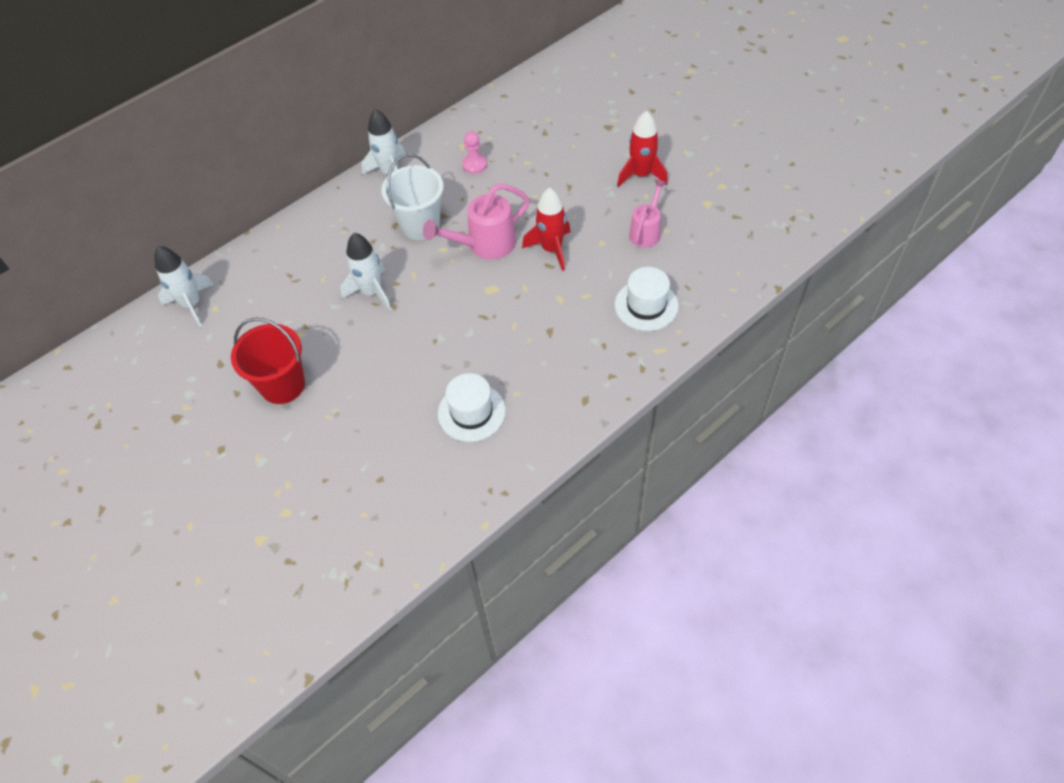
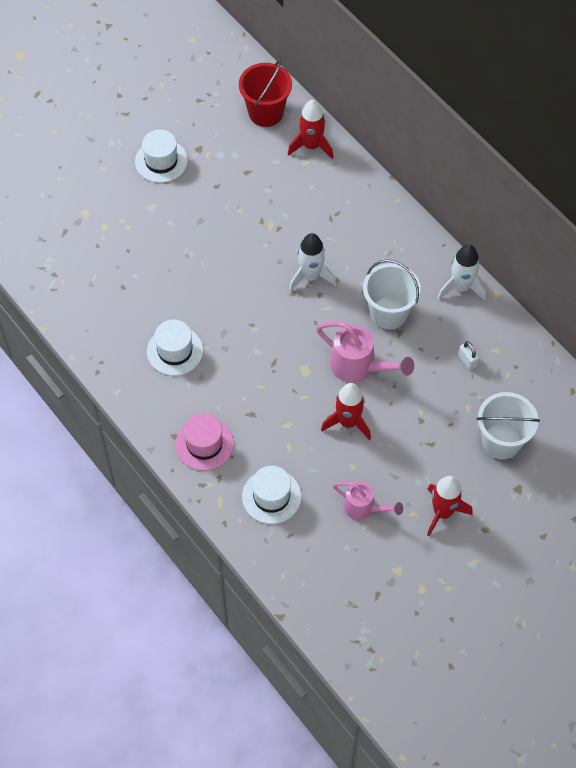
camera: 90 degrees right, 5 degrees up
white rocket [154,246,214,326] -> red rocket [288,100,333,159]
red bucket [231,317,305,404] -> red bucket moved to [239,60,292,127]
pink watering can [423,184,530,259] -> pink watering can turned 150 degrees clockwise [316,321,414,382]
pink pawn [462,131,487,174] -> white padlock [458,341,479,370]
none -> white hat [135,130,188,183]
none -> pink hat [175,413,234,471]
none -> white bucket [477,392,540,460]

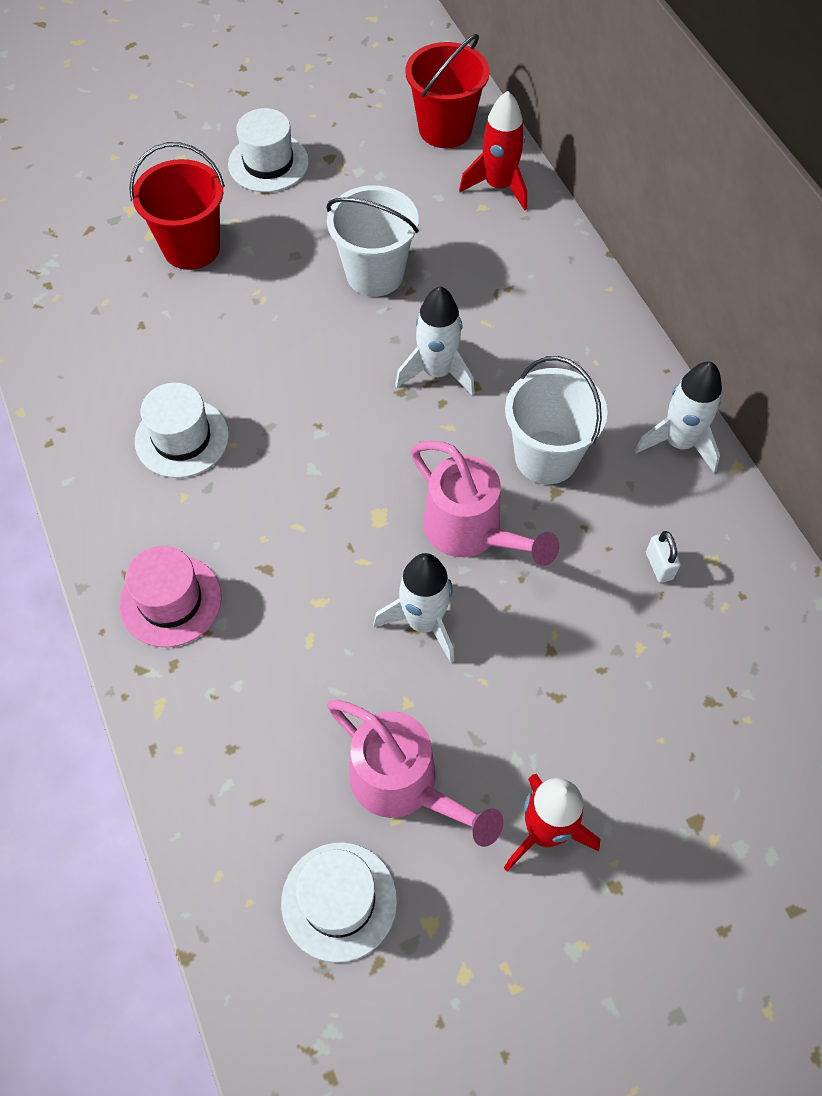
camera: 15 degrees right, 0 degrees up
white hat [242,466,302,524] -> white hat moved to [281,842,397,963]
red rocket [321,383,371,440] -> white rocket [373,553,454,663]
pink watering can [333,481,403,520] -> pink watering can [327,700,503,847], size x1.52
white bucket [477,392,540,460] -> white bucket moved to [326,185,419,297]
none -> red bucket [129,142,225,270]

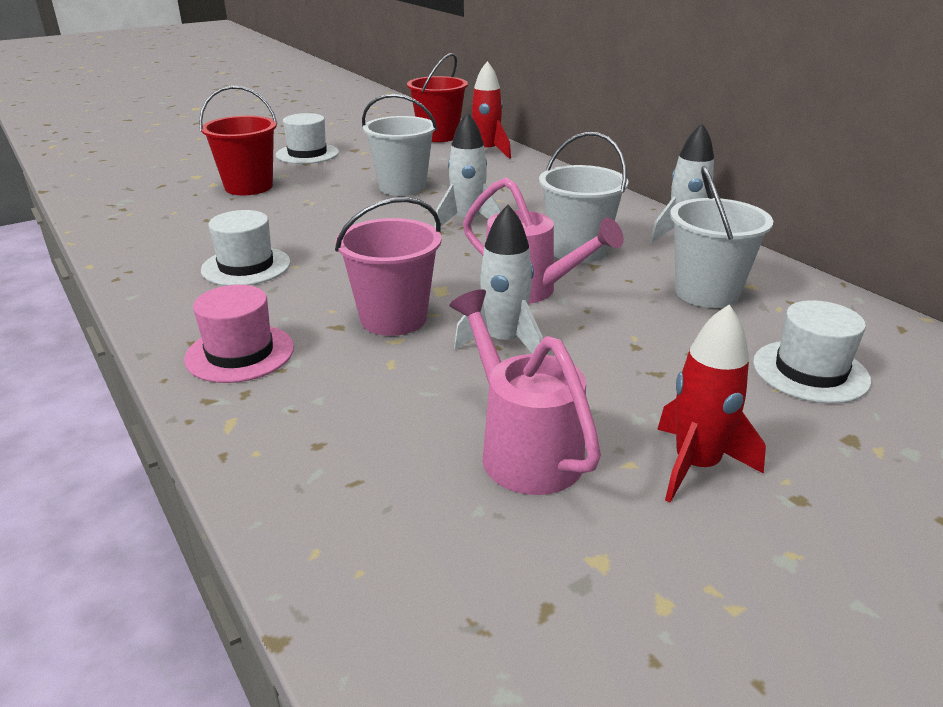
camera: 10 degrees left, 30 degrees down
white hat [281,842,397,963] -> white hat moved to [753,300,871,403]
pink watering can [327,700,503,847] -> pink watering can turned 150 degrees counterclockwise [449,289,601,495]
white padlock [646,531,681,583] -> white bucket [670,166,773,308]
none -> pink bucket [335,197,442,336]

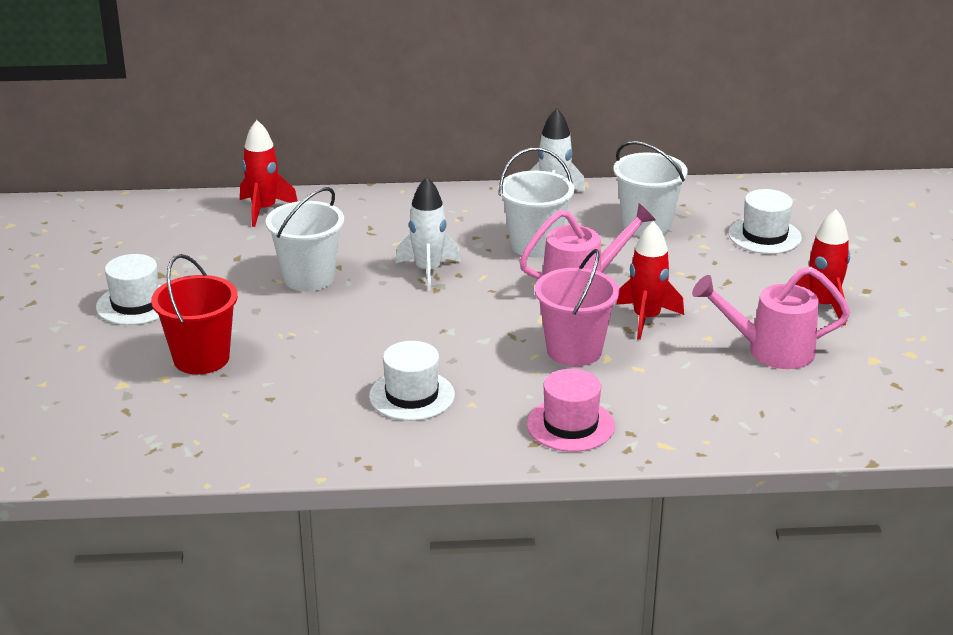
camera: 60 degrees left, 0 degrees up
red bucket [407,53,468,142] -> none
white rocket [454,204,543,354] -> red rocket [616,221,684,340]

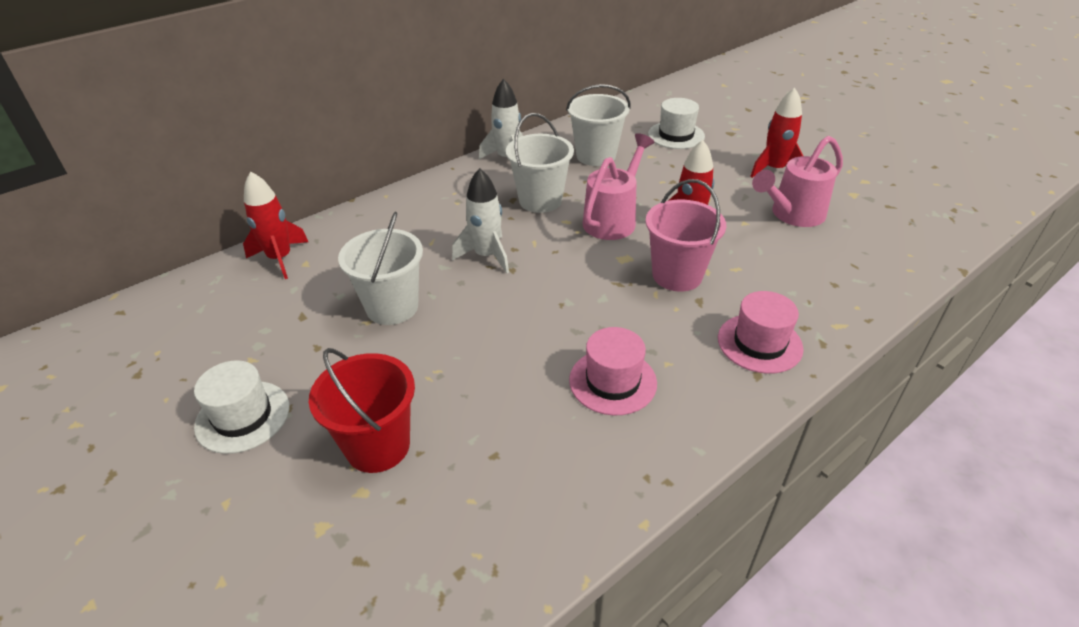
camera: 35 degrees left, 10 degrees up
white hat [369,341,455,421] -> pink hat [569,327,657,416]

